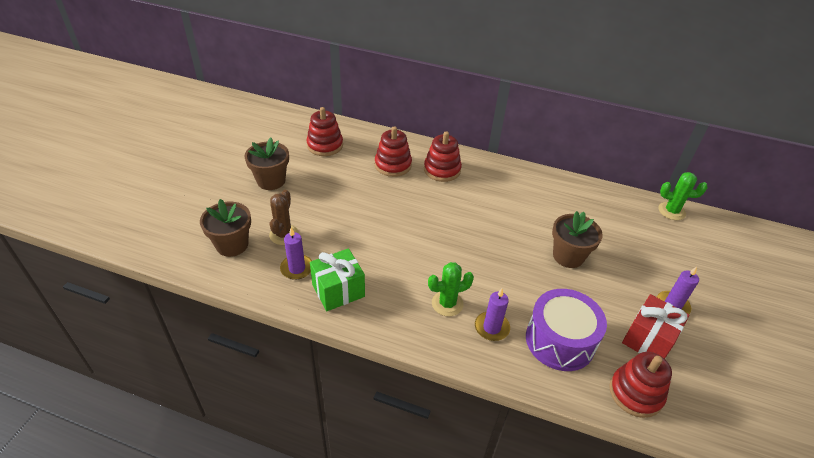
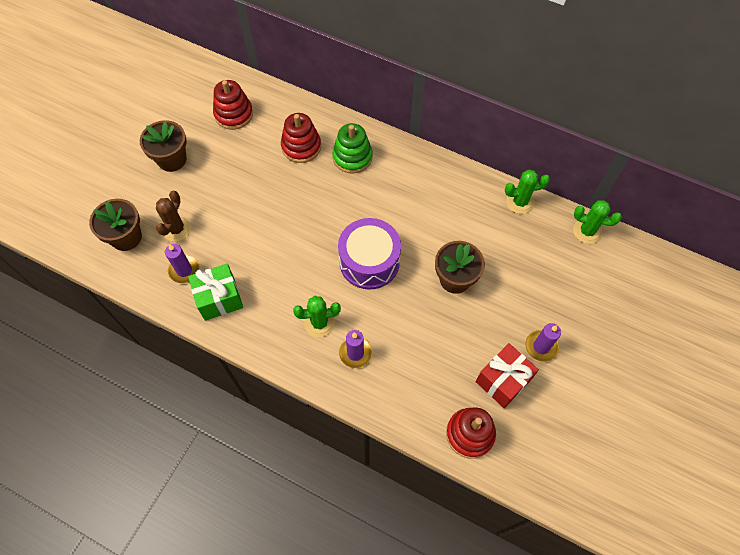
camera: 10 degrees right, 20 degrees up
red stacking toy [424,131,462,182] -> green stacking toy [332,123,373,174]
purple drum [526,289,607,371] -> purple drum moved to [338,218,401,290]
none -> green cactus [505,170,550,214]

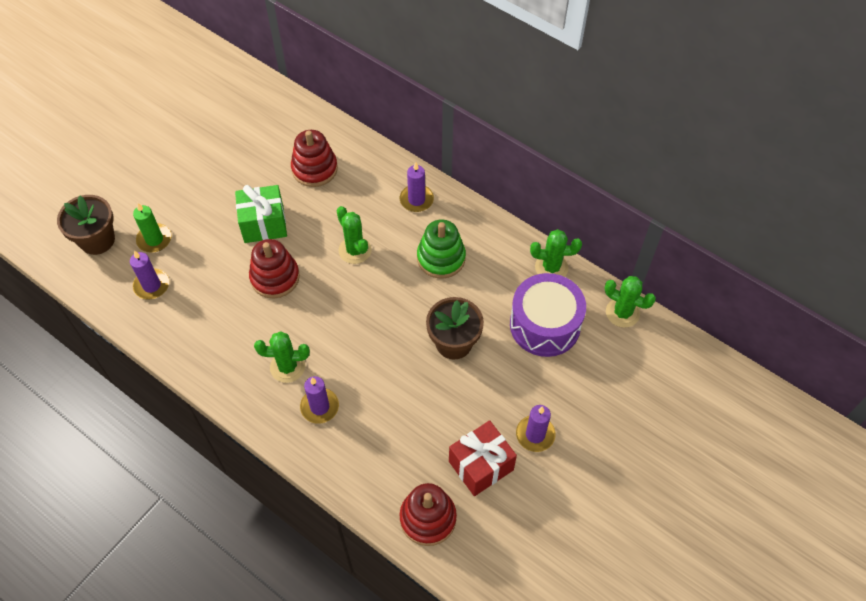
camera: 10 degrees right, 5 degrees down
brown flower pot [140,120,187,172] -> none
brown cactus [156,191,191,242] -> green candle [133,203,171,252]
green gift [188,264,243,321] -> green gift moved to [235,185,287,243]
red stacking toy [213,80,253,130] -> red stacking toy moved to [249,239,300,298]
green stacking toy [332,123,373,174] -> green stacking toy moved to [417,220,466,278]
purple drum [338,218,401,290] -> purple drum moved to [510,273,586,357]
none -> green cactus [337,206,372,264]
none -> purple candle [400,162,434,212]

